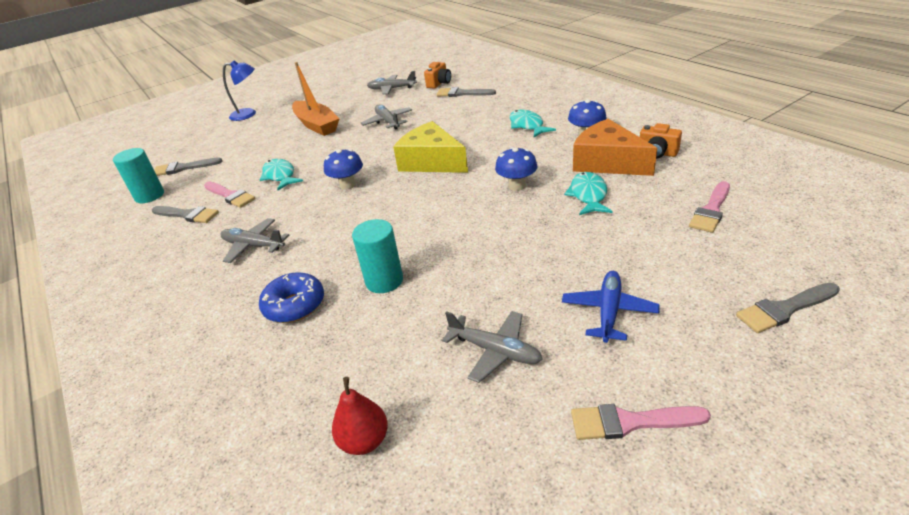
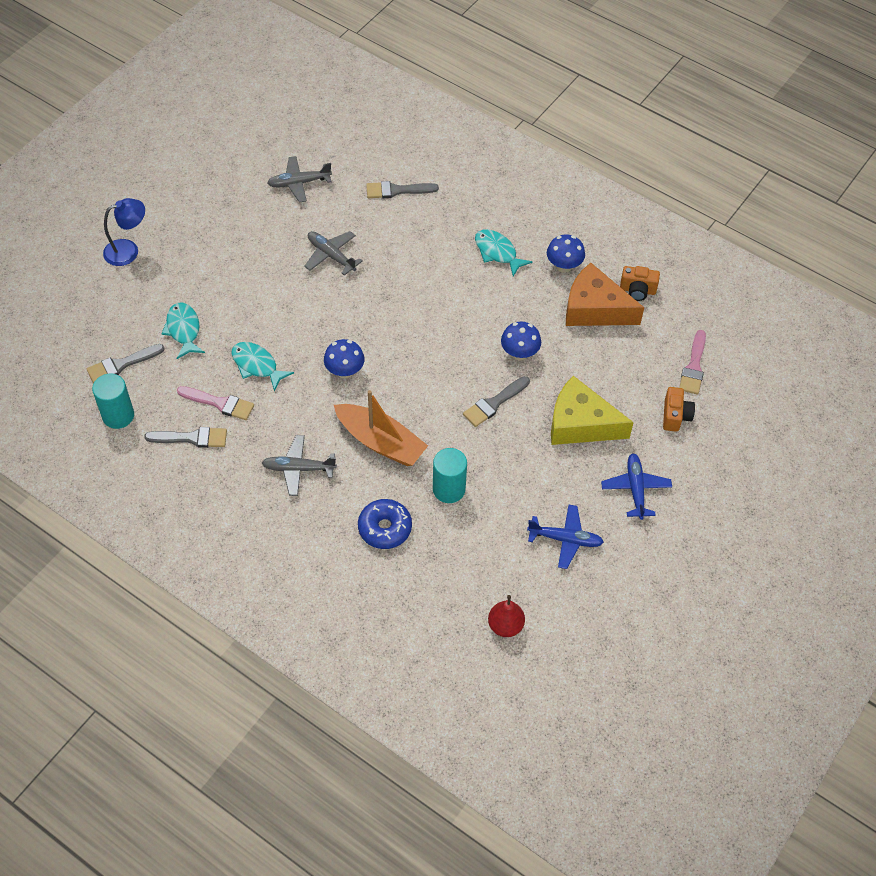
camera: 25 degrees left, 20 degrees up
orange boat [292,62,340,136] -> orange boat moved to [334,390,428,466]
yellow cheese [393,121,468,173] -> yellow cheese moved to [551,376,634,445]
orange camera [424,62,451,88] -> orange camera moved to [663,387,695,432]
grey plane [442,311,543,383] -> blue plane [527,505,604,569]
turquoise fish [564,172,613,215] -> turquoise fish moved to [161,303,205,359]
pink brush [571,404,711,440] -> none
grey brush [736,283,840,333] -> grey brush moved to [463,376,530,427]

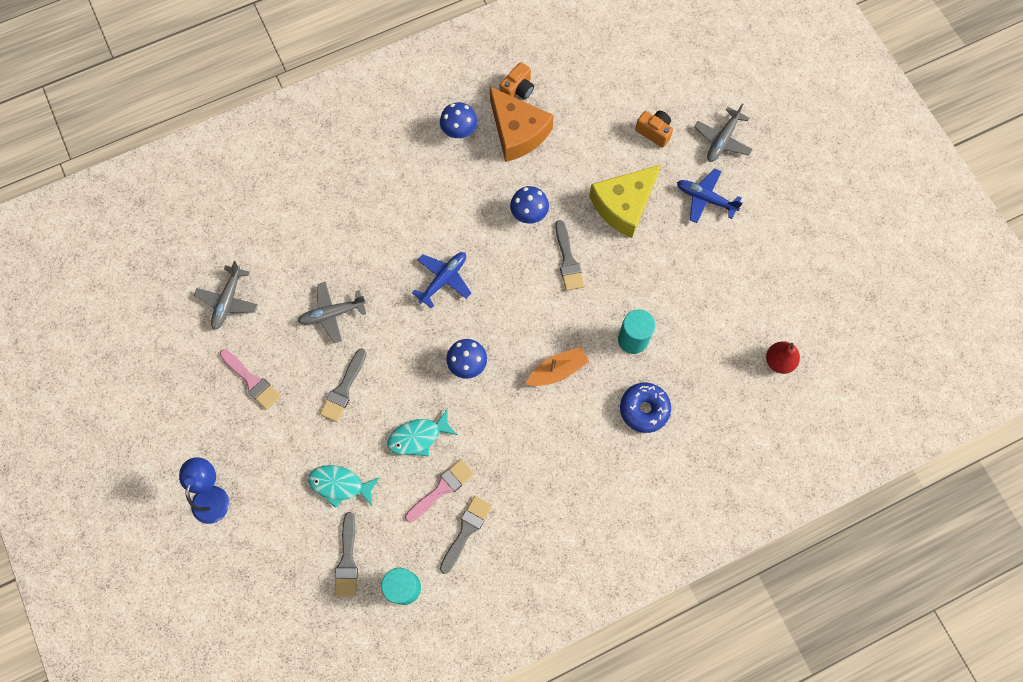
camera: 60 degrees left, 15 degrees up
grey plane [262,435,337,496] -> grey plane moved to [694,103,753,162]
orange boat [334,390,428,466] -> orange boat [526,347,589,386], size x0.66
grey brush [366,181,439,198] -> grey brush moved to [320,348,367,422]
turquoise fish [475,229,532,276] -> none
blue plane [527,505,604,569] -> blue plane moved to [412,252,471,309]
orange cheese [566,263,644,326] -> orange cheese turned 90 degrees counterclockwise [490,87,554,162]
pink brush [679,330,706,394] -> pink brush moved to [220,349,281,410]

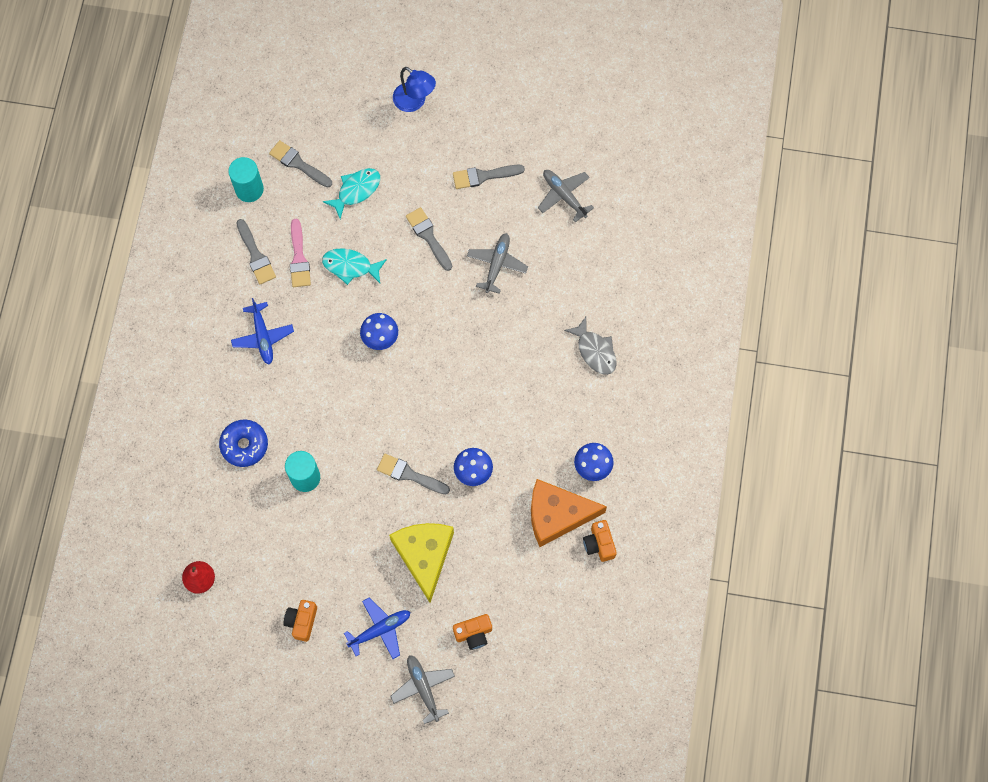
camera: 125 degrees right, 0 degrees up
pink brush [220,349,281,410] -> grey brush [453,164,525,189]
turquoise fish [387,409,457,457] -> turquoise fish turned 90 degrees counterclockwise [322,248,387,285]
blue plane [412,252,471,309] -> blue plane moved to [231,298,294,365]
orange boat [526,347,589,386] -> none
none -> orange camera [283,600,317,642]
none -> grey fish [564,317,617,375]

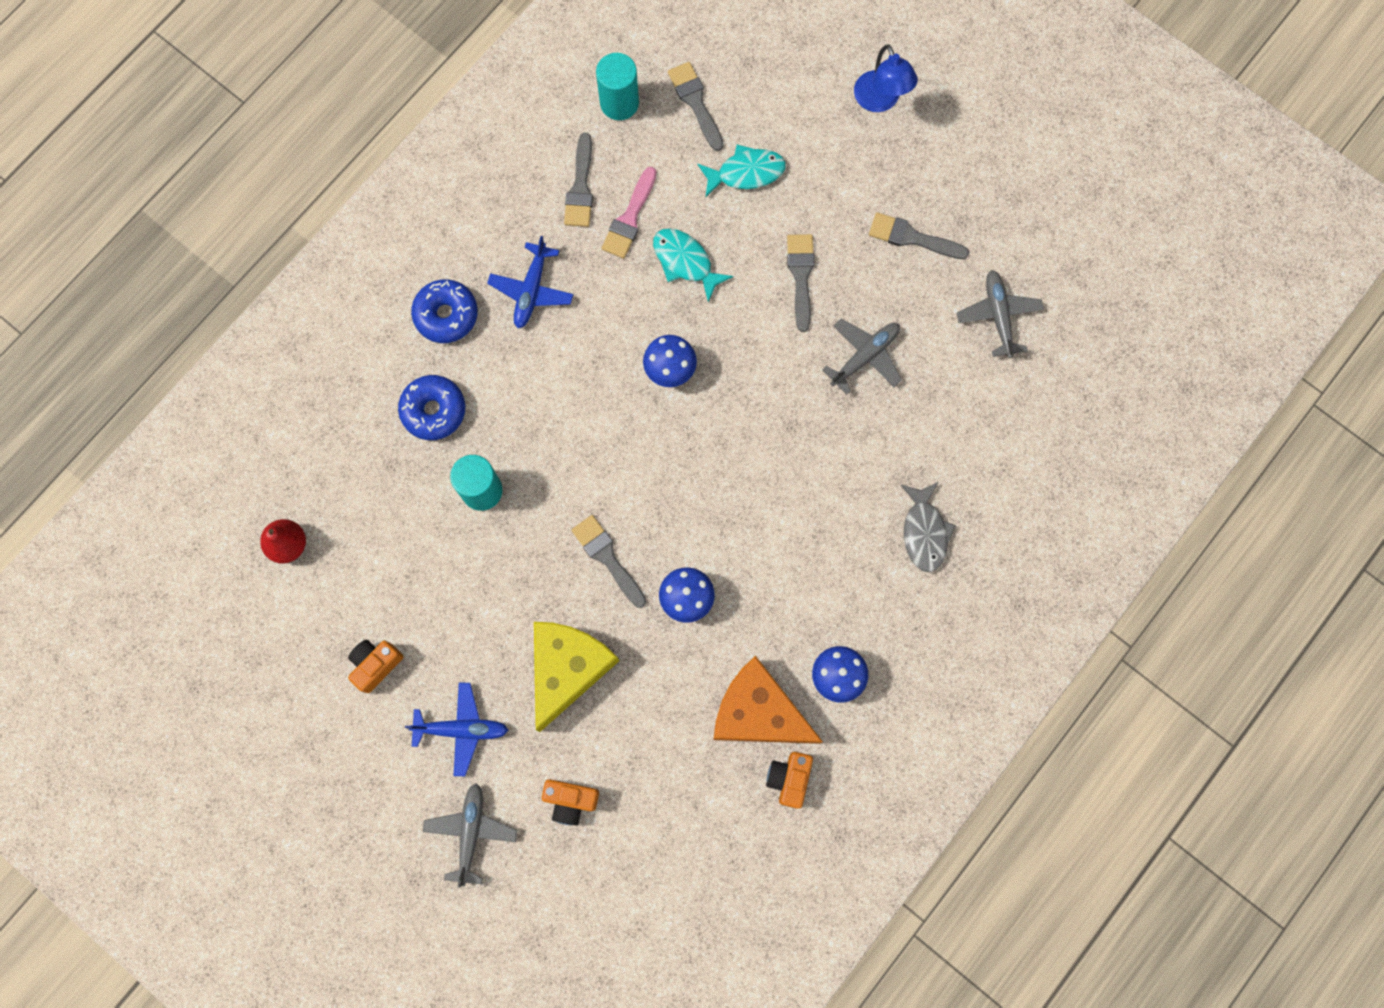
camera: 30 degrees right, 5 degrees up
none -> blue donut [411,279,478,343]

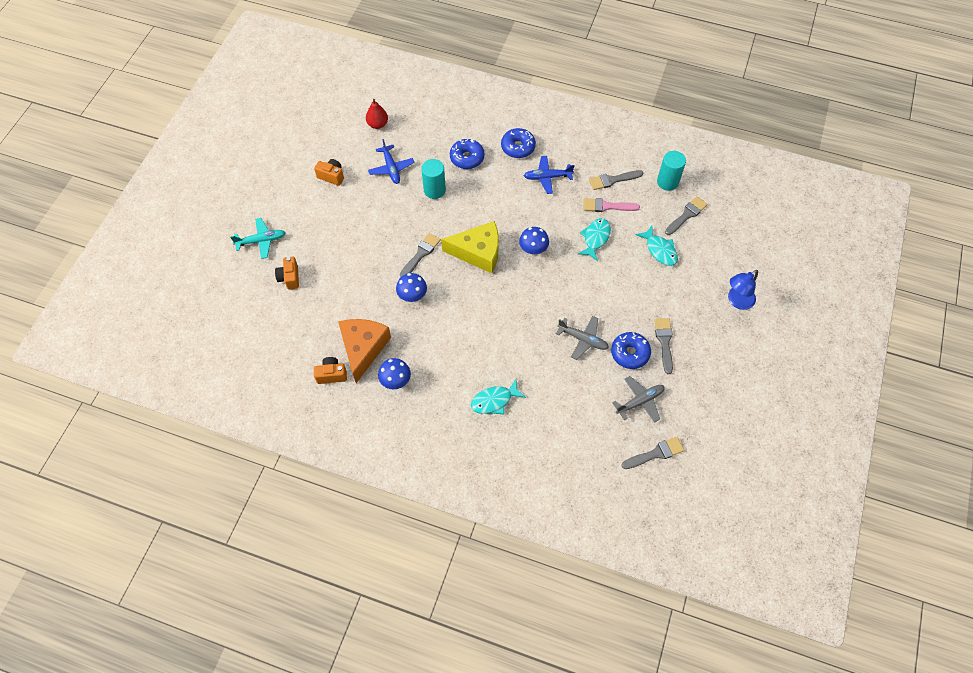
camera: 70 degrees right, 15 degrees down
blue plane [405,683,508,776] -> blue plane moved to [368,139,415,184]
grey plane [423,783,517,887] -> turquoise plane [230,218,286,259]
yellow cheese [534,622,619,732] -> yellow cheese moved to [441,221,499,273]
grey brush [787,234,815,332] -> grey brush moved to [621,437,684,469]
grey fish [901,482,956,572] -> turquoise fish [471,379,526,414]
none -> blue donut [611,332,651,369]

